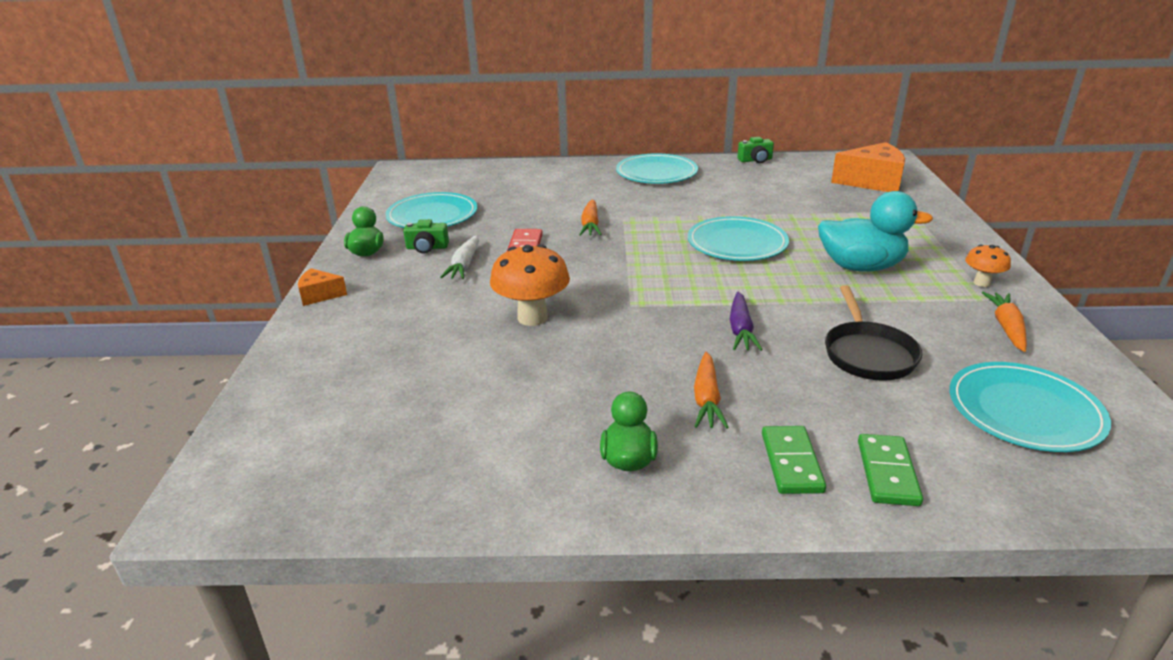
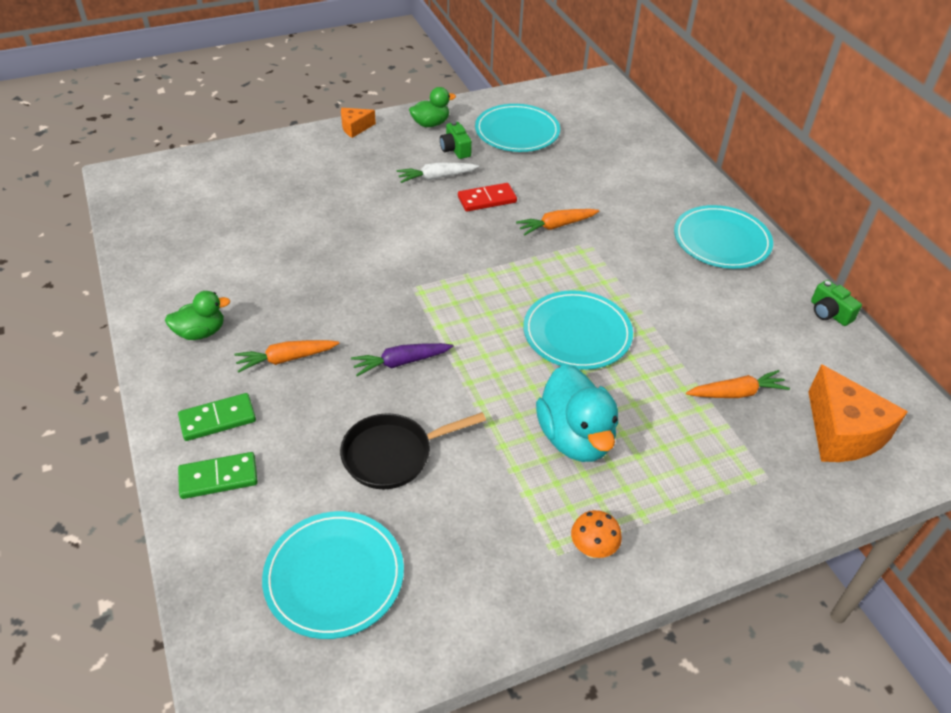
camera: 65 degrees right, 15 degrees up
orange cheese [298,268,347,306] -> orange cheese turned 90 degrees counterclockwise [341,108,376,138]
orange mushroom [490,244,570,326] -> none
orange carrot [982,292,1027,352] -> orange carrot moved to [686,370,790,398]

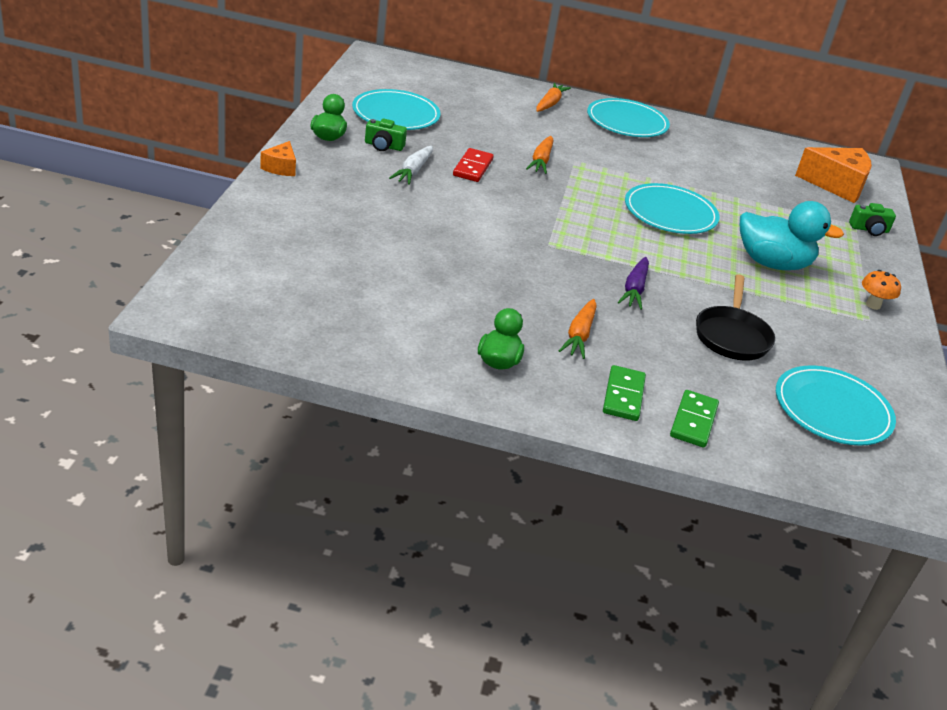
camera: 60 degrees left, 10 degrees down
orange carrot [686,370,790,398] -> orange carrot moved to [536,83,571,112]
green camera [811,280,862,326] -> green camera moved to [849,203,896,236]

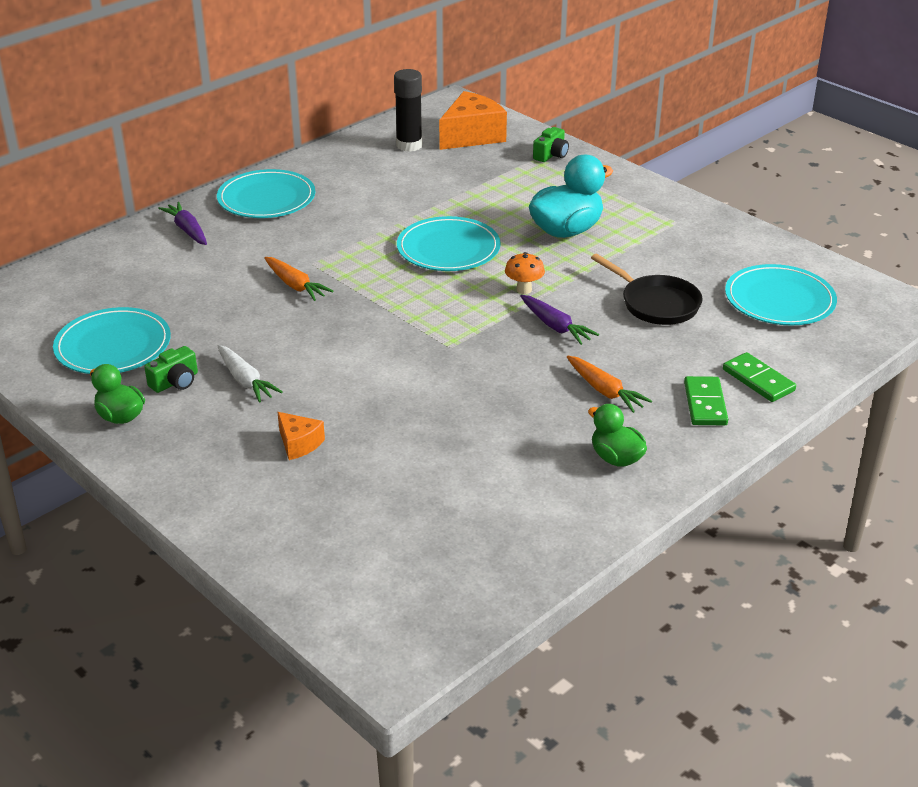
camera: 50 degrees left, 0 degrees up
orange cheese [260,141,296,176] -> orange cheese moved to [277,412,325,460]
red domino [453,148,494,182] -> none
orange carrot [536,83,571,112] -> purple carrot [158,202,207,245]
green domino [603,365,646,421] -> green domino turned 45 degrees clockwise [684,376,728,425]
orange mushroom [862,270,901,310] -> orange mushroom moved to [505,252,545,294]
none -> black glue stick [394,69,422,152]

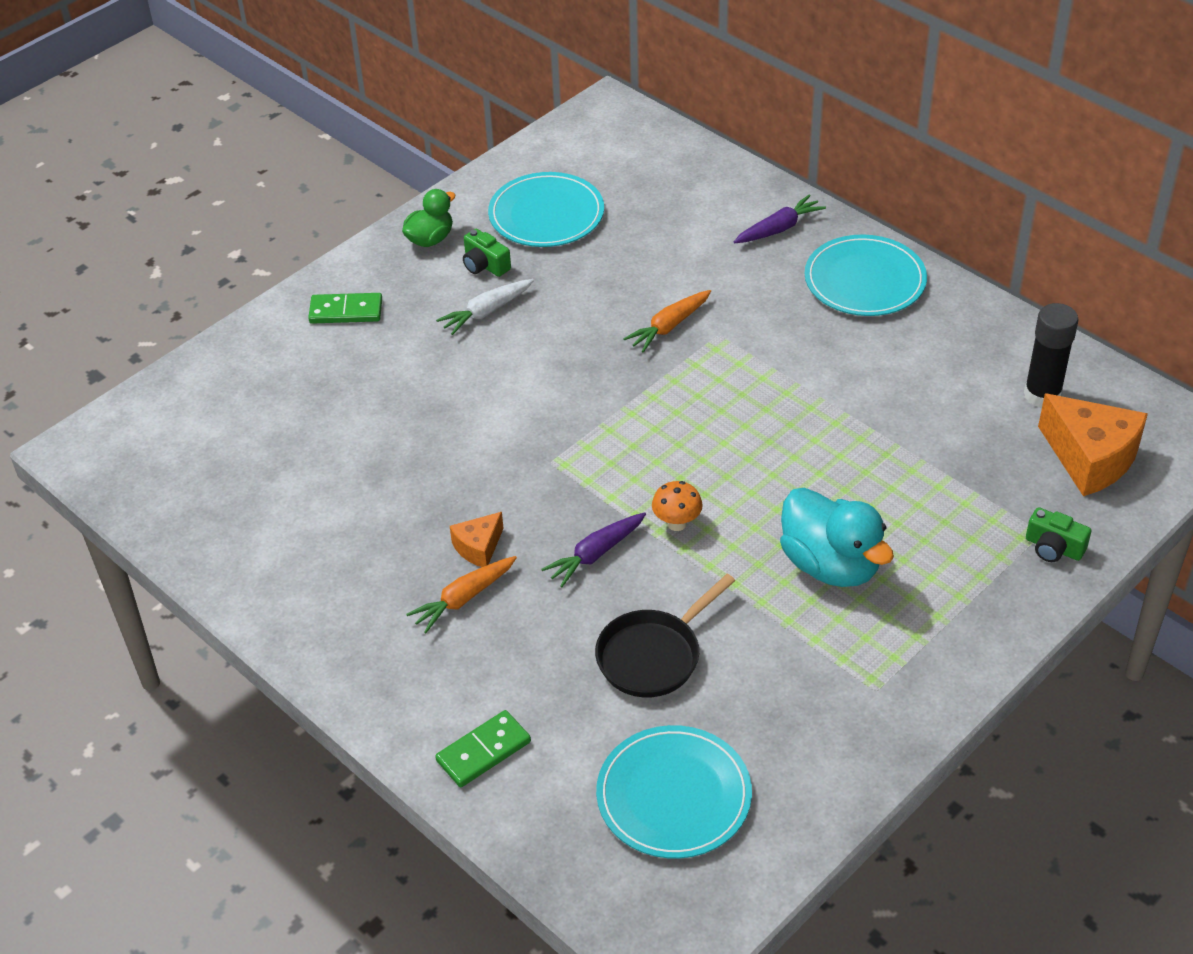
camera: 90 degrees right, 10 degrees up
orange cheese [277,412,325,460] -> orange cheese moved to [450,512,504,567]
turquoise plate [397,216,501,271] -> none
green duck [588,404,647,467] -> none
green domino [684,376,728,425] -> green domino moved to [308,293,382,324]

